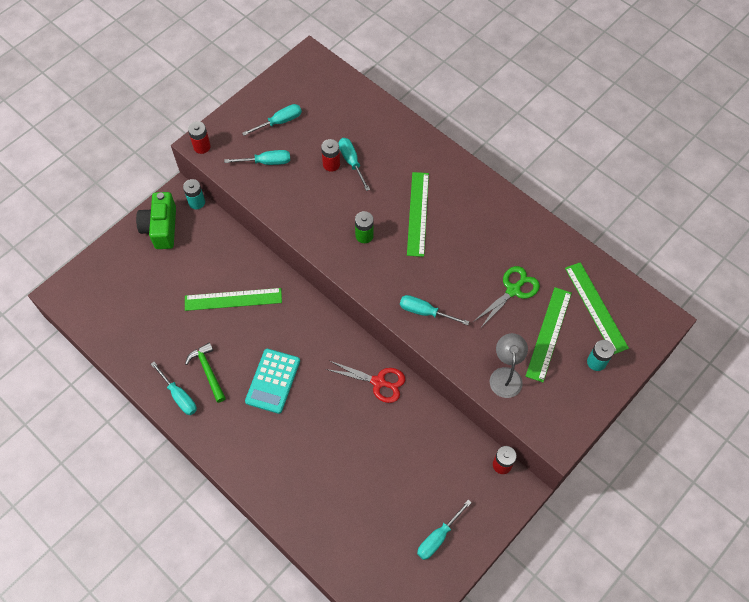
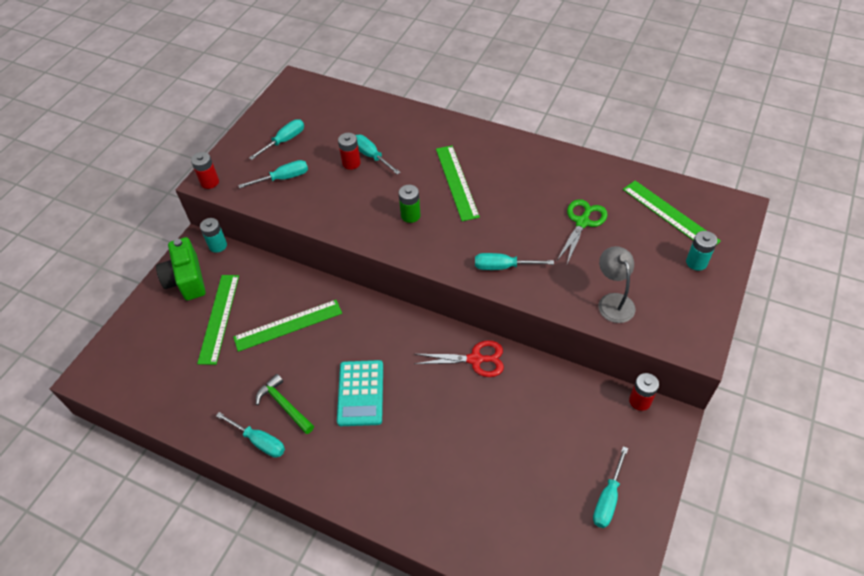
camera: 15 degrees left, 10 degrees down
green ruler [526,287,572,382] -> green ruler moved to [197,275,239,365]

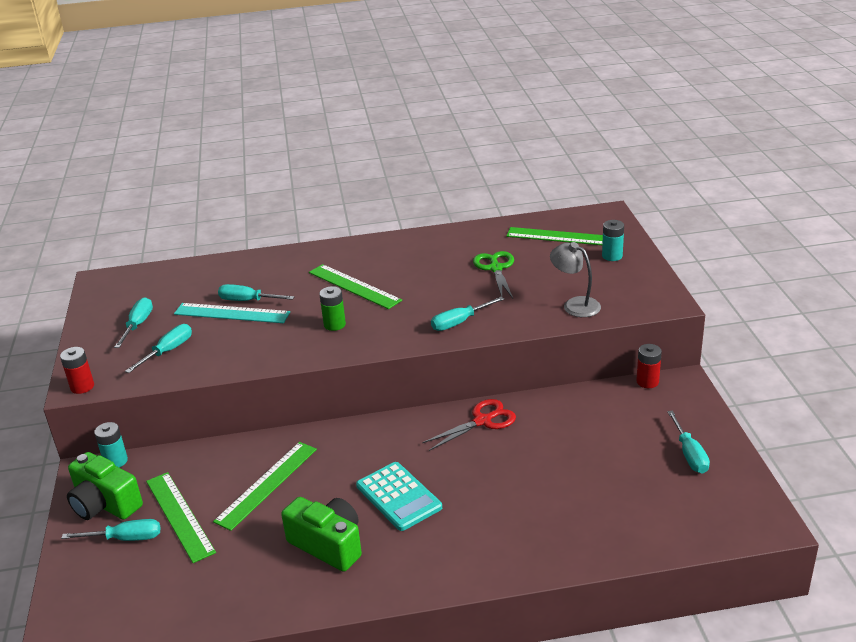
camera: 35 degrees left, 20 degrees down
turquoise screwdriver [216,412,285,458] -> turquoise screwdriver moved to [61,519,160,541]
green hammer [256,374,314,434] -> green camera [281,497,362,572]
red battery [338,133,361,170] -> turquoise ruler [174,303,290,323]

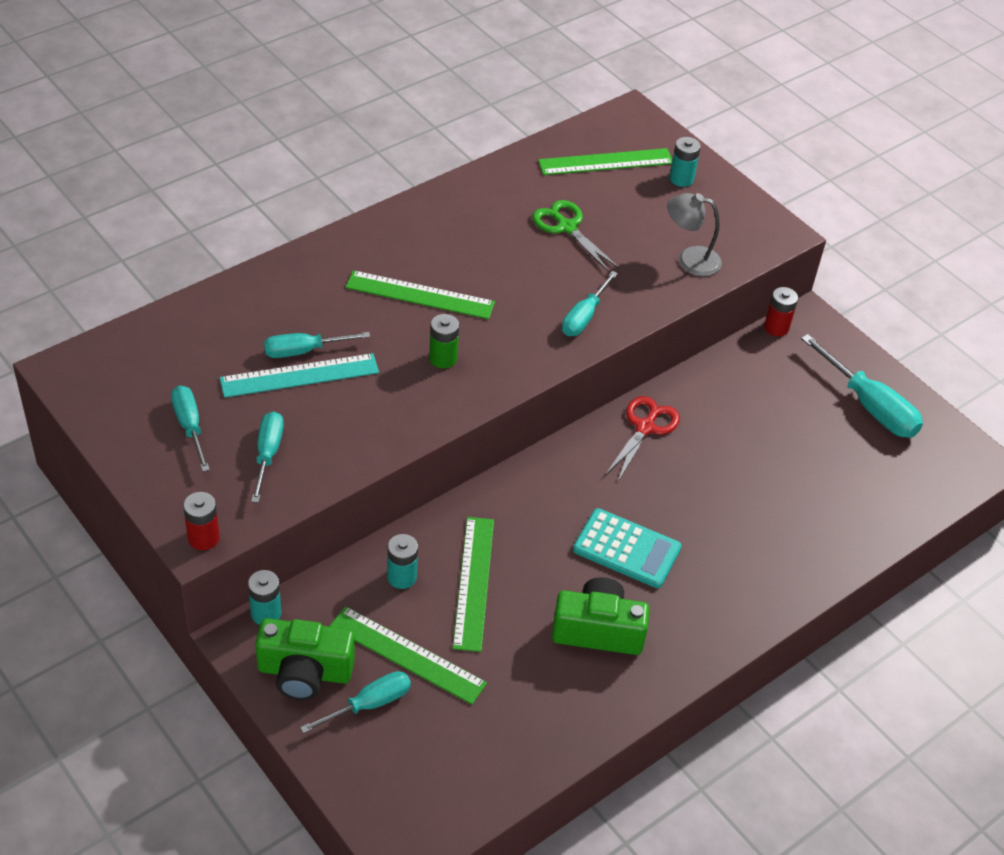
camera: 35 degrees left, 15 degrees up
turquoise screwdriver [667,410,710,473] -> turquoise screwdriver [801,334,923,438], size x1.57
none -> turquoise battery [387,534,418,589]

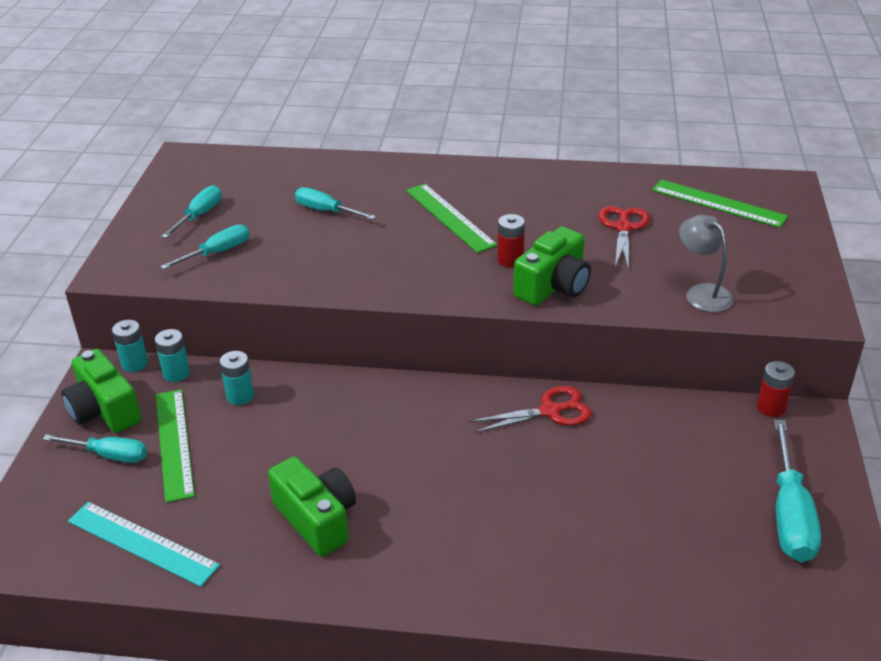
camera: 50 degrees right, 10 degrees down
red battery [183,492,220,550] -> red battery moved to [497,214,525,267]
turquoise ruler [220,353,379,398] -> turquoise ruler moved to [68,502,220,587]
green battery [429,314,459,368] -> none
green ruler [453,517,494,652] -> none
green scissors [532,200,620,272] -> red scissors [599,206,650,270]
turquoise screwdriver [562,271,618,336] -> green camera [513,227,591,306]
turquoise calculator [573,508,682,588] -> none
turquoise battery [669,137,701,187] -> turquoise battery moved to [155,329,190,382]

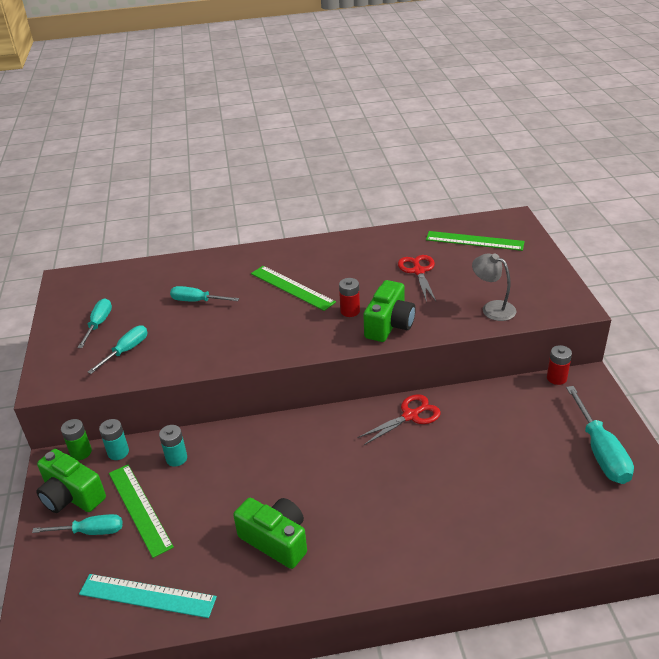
camera: 15 degrees left, 0 degrees up
turquoise battery [112,320,148,372] -> green battery [61,419,92,460]

